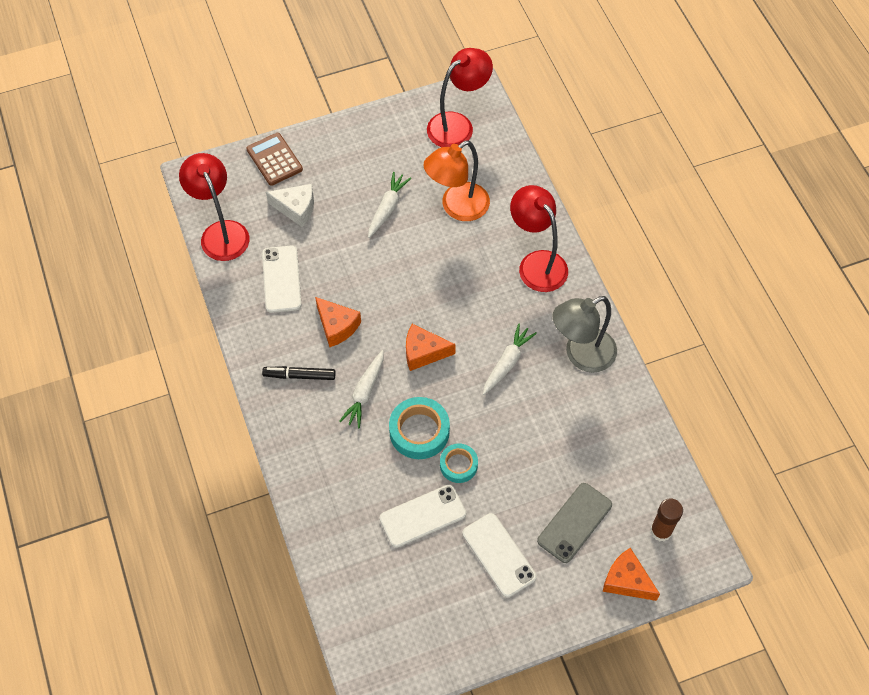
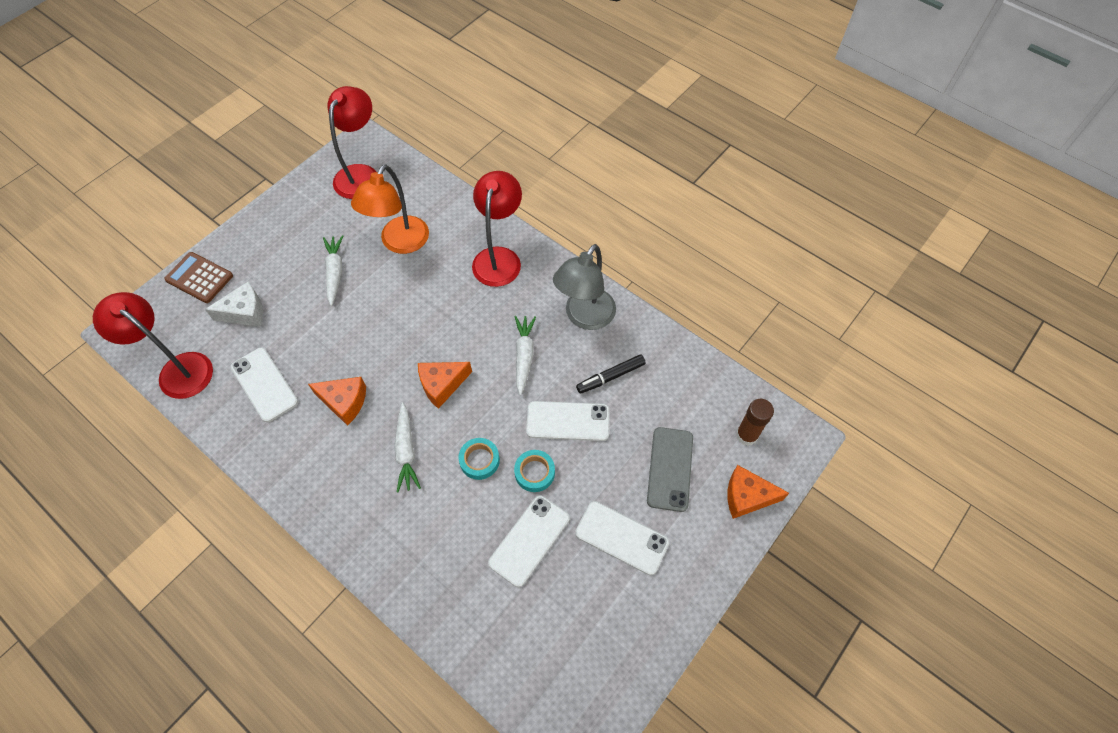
camera: 30 degrees left, 0 degrees up
black marker [262,366,335,380] -> black marker moved to [576,355,646,394]
turquoise tape [389,397,450,459] -> turquoise tape [458,438,500,480], size x0.62
red lamp [510,185,568,292] -> red lamp turned 75 degrees clockwise [472,171,522,287]
none -> white phone [526,401,610,441]

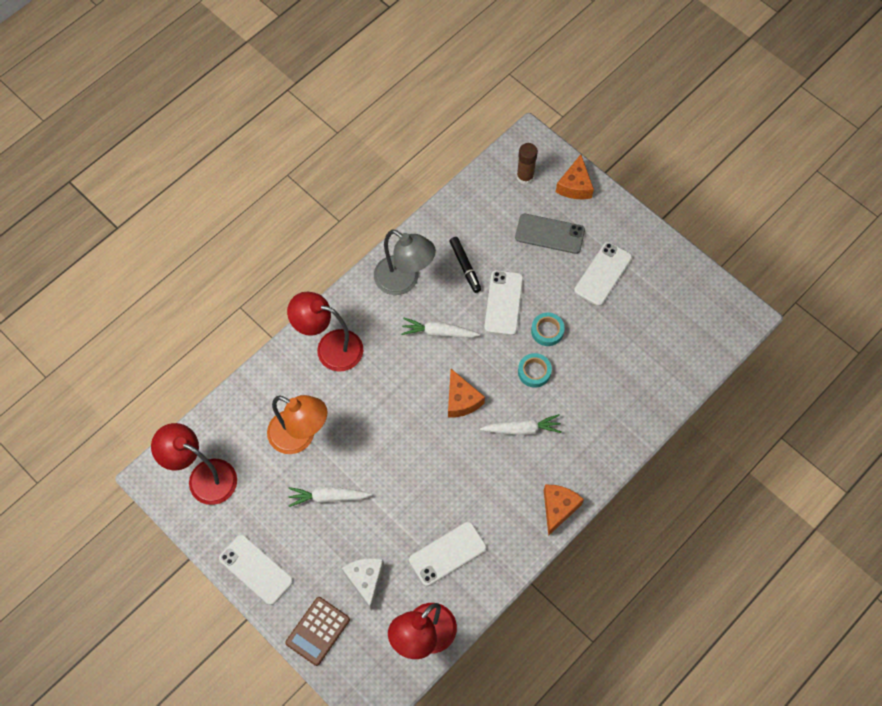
camera: 85 degrees left, 5 degrees up
orange cheese [308,377,366,426] -> orange cheese moved to [544,485,584,536]
white phone [488,495,570,587] -> white phone moved to [219,534,293,605]

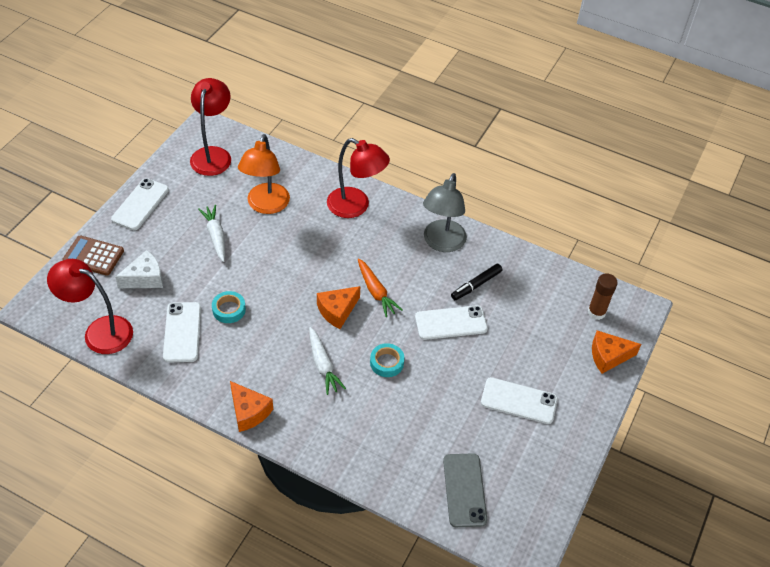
camera: 70 degrees right, 15 degrees down
red lamp [287,292,363,372] -> red lamp turned 120 degrees clockwise [327,138,390,218]
white carrot [401,318,480,338] -> none
white phone [409,522,487,586] -> white phone turned 45 degrees clockwise [163,302,201,363]
grey phone [515,214,585,254] -> grey phone moved to [443,453,487,527]
turquoise tape [531,313,565,346] -> turquoise tape moved to [212,291,246,323]
orange cheese [544,485,584,536] -> orange cheese turned 45 degrees clockwise [230,381,273,432]
none -> orange carrot [358,258,402,317]

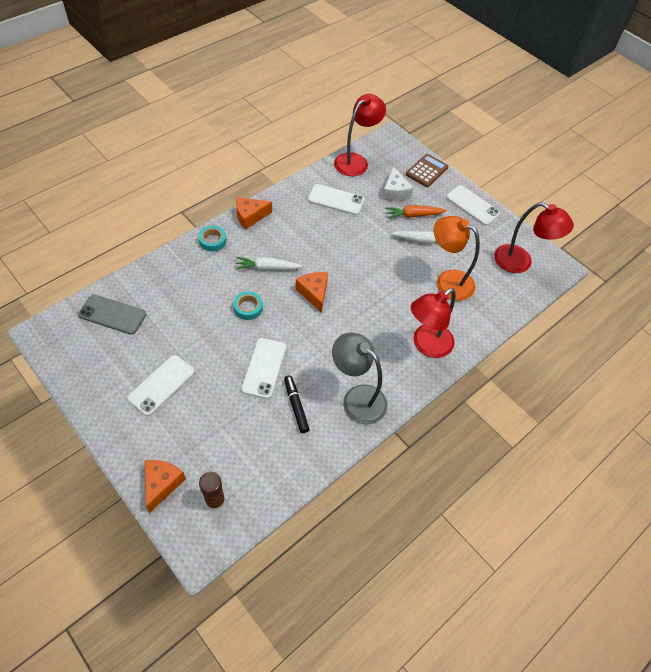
camera: 110 degrees right, 5 degrees up
turquoise tape [212,291,246,323] -> turquoise tape moved to [198,226,226,251]
orange carrot [358,258,402,317] -> orange carrot moved to [385,205,447,219]

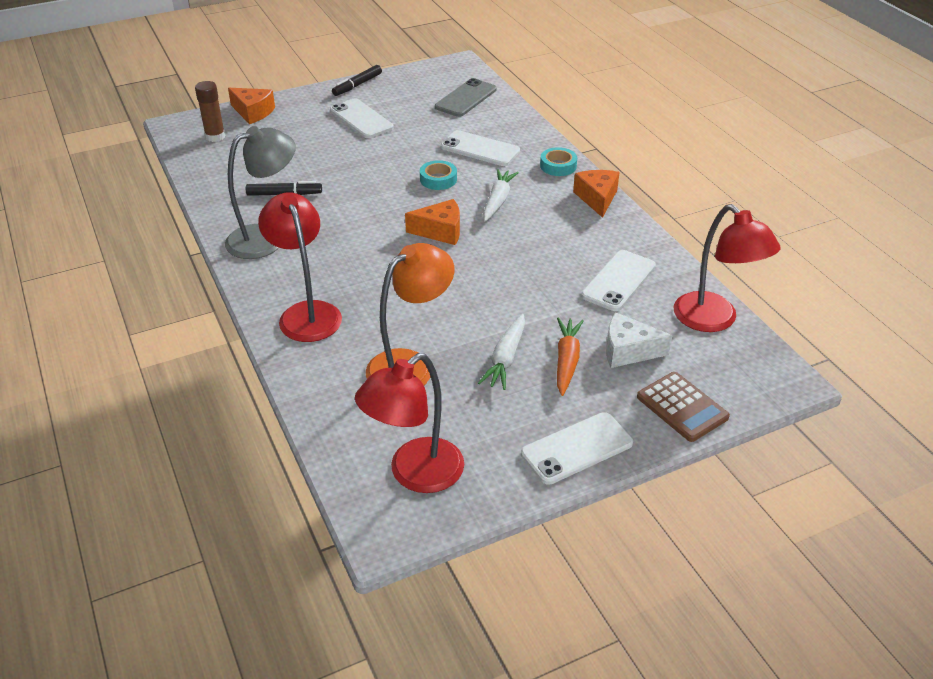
camera: 110 degrees right, 15 degrees down
white phone [241,338,286,399] -> white phone moved to [441,130,520,166]
none -> black marker [332,65,382,96]

